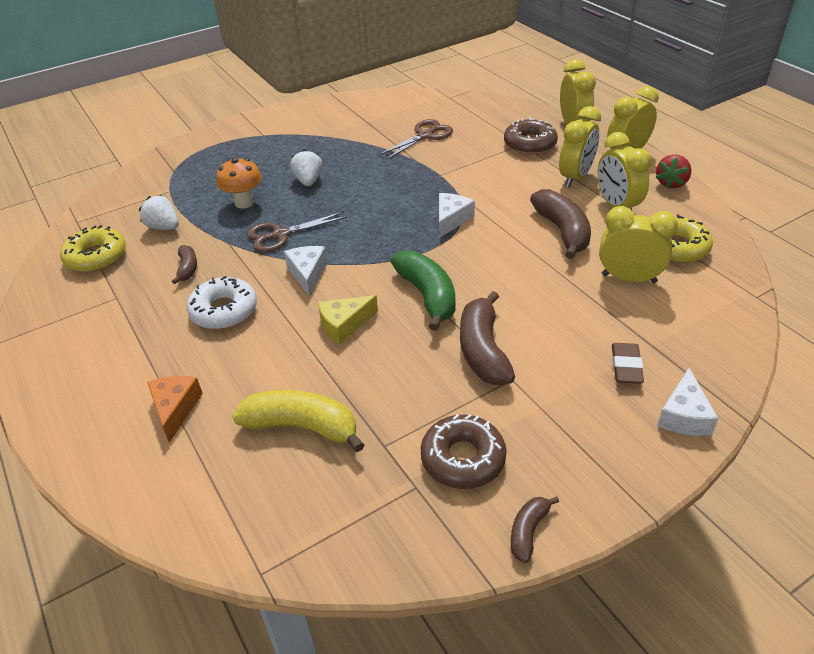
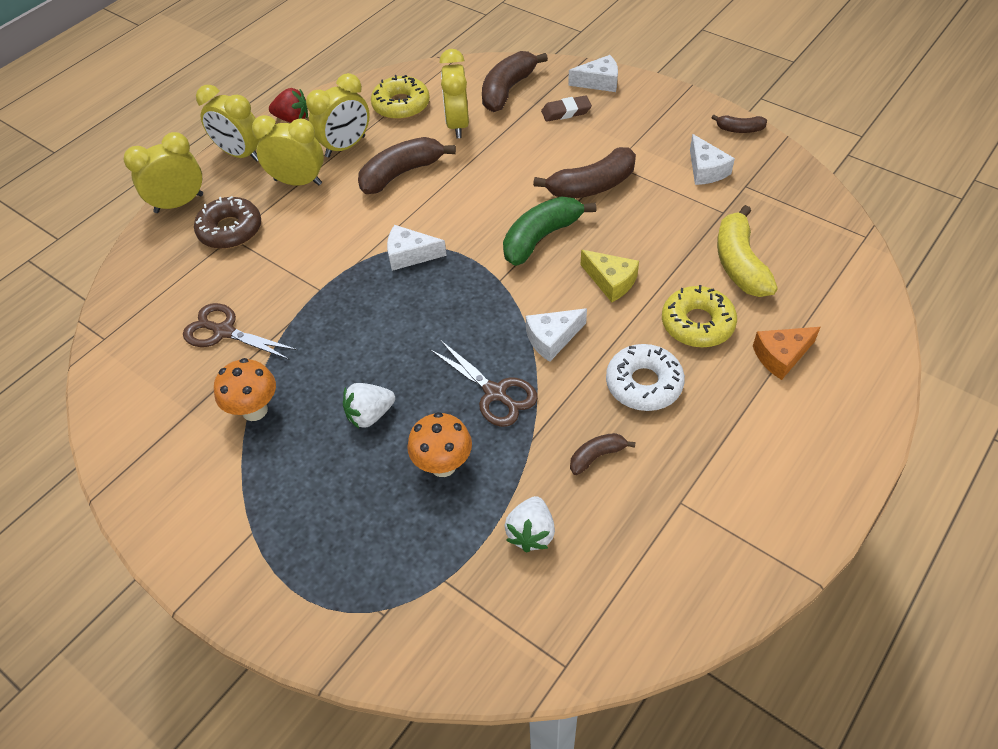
camera: 110 degrees left, 10 degrees up
yellow donut [60,225,126,272] -> yellow donut moved to [662,285,737,348]
brown donut [421,414,507,489] -> white cheese [690,134,735,185]
none -> orange mushroom [214,358,276,421]
none -> brown banana [482,51,548,112]

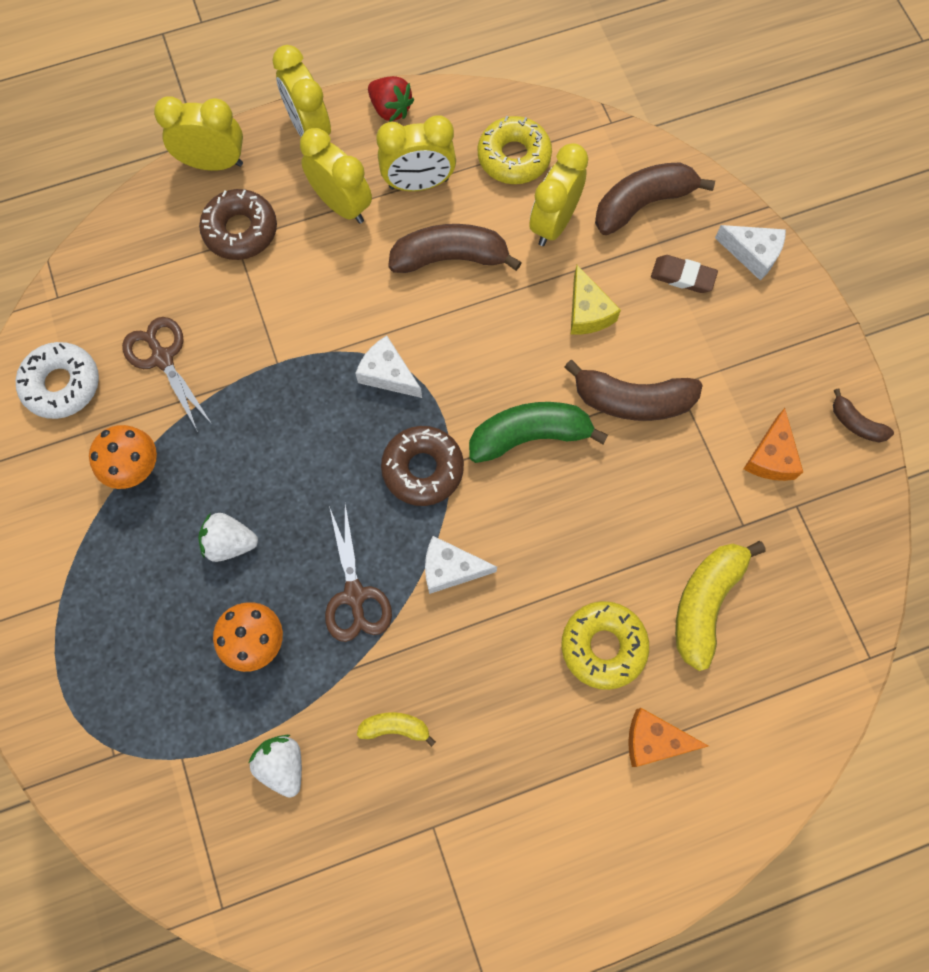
camera: 30 degrees right, 20 degrees up
white strawberry [505,496,555,552] -> white strawberry turned 105 degrees clockwise [249,735,302,798]
brown banana [570,433,636,475] -> yellow banana [357,712,436,747]
yellow cheese [581,250,639,302] -> yellow cheese moved to [571,265,621,335]
white donut [606,344,685,411] -> white donut moved to [16,342,99,419]
white cheese [690,134,735,185] -> orange cheese [744,408,803,481]
none -> brown donut [381,426,464,506]

